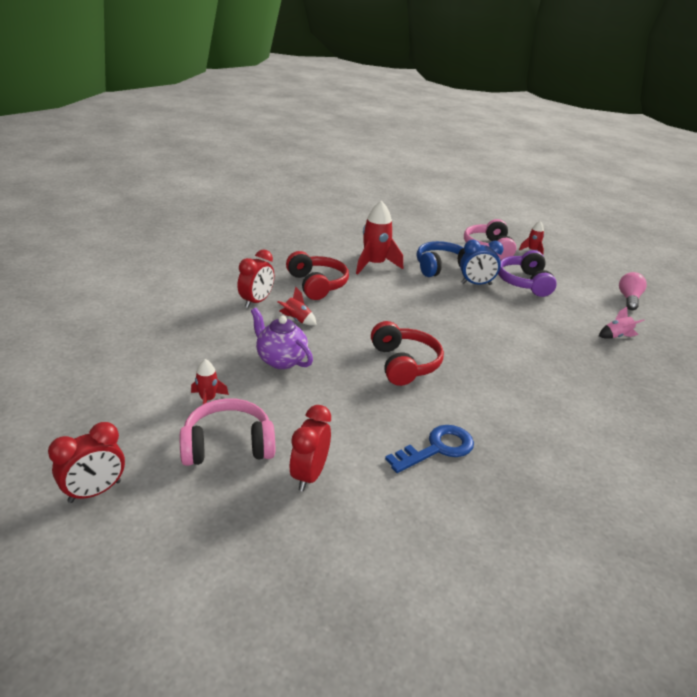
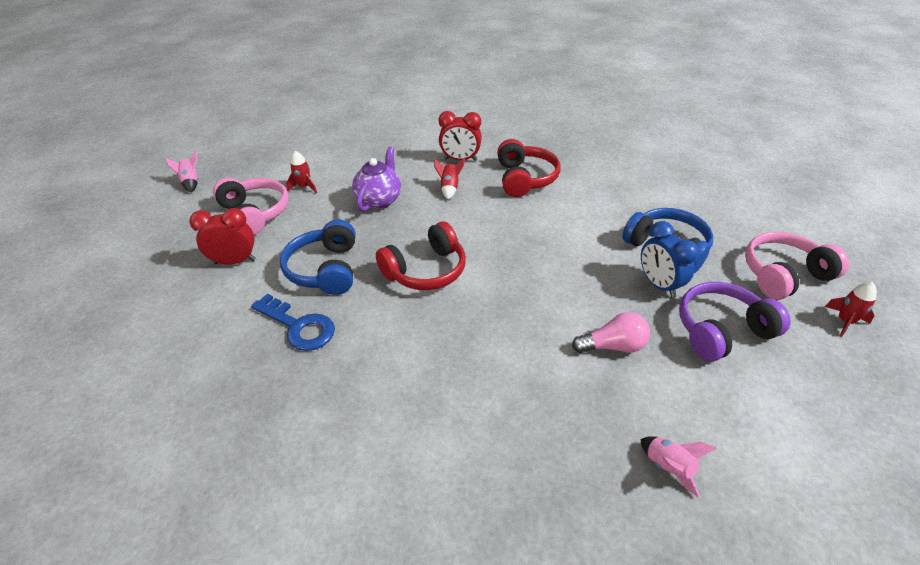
camera: 70 degrees right, 10 degrees up
red clock [48,422,125,503] -> pink rocket [165,150,198,193]
red headphones [286,251,349,300] -> red headphones turned 45 degrees counterclockwise [497,139,561,197]
red rocket [356,201,403,274] -> none
pink light bulb [619,272,647,310] -> pink light bulb moved to [572,312,650,353]
none -> blue headphones [280,220,356,295]

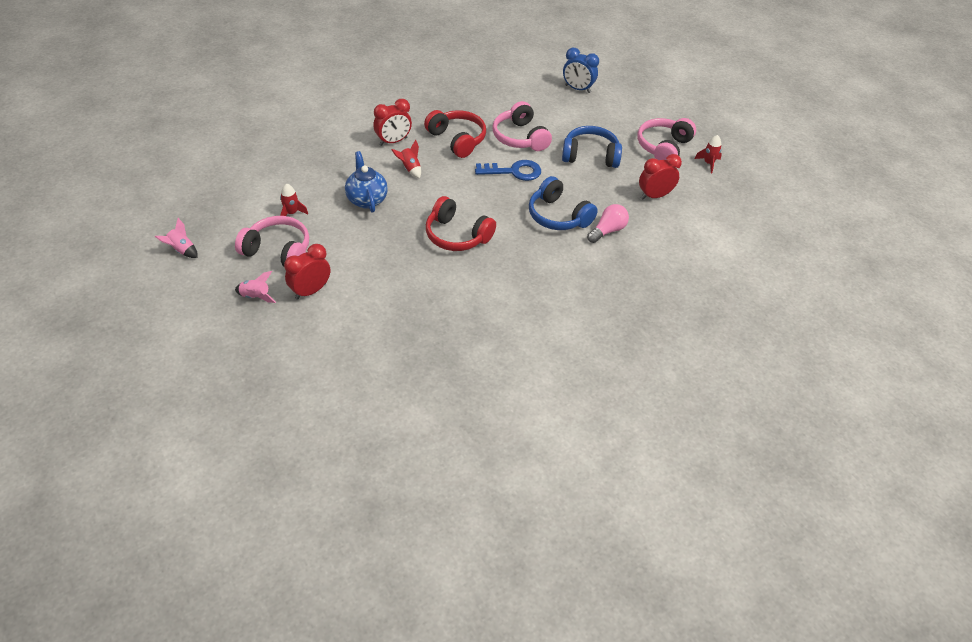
camera: 40 degrees left, 5 degrees up
blue key [251,294,335,351] -> blue key moved to [475,160,541,181]
blue headphones [280,220,356,295] -> blue headphones moved to [529,176,598,230]
purple teapot [352,147,401,212] -> blue teapot [345,151,388,213]
red headphones [376,221,466,290] -> red headphones turned 105 degrees clockwise [426,196,496,251]
pink rocket [640,436,717,498] -> pink rocket moved to [235,271,276,303]
blue clock [641,221,699,298] -> blue clock moved to [563,48,599,93]
purple headphones [679,282,791,362] -> red clock [639,154,682,199]
none -> pink headphones [493,101,552,151]

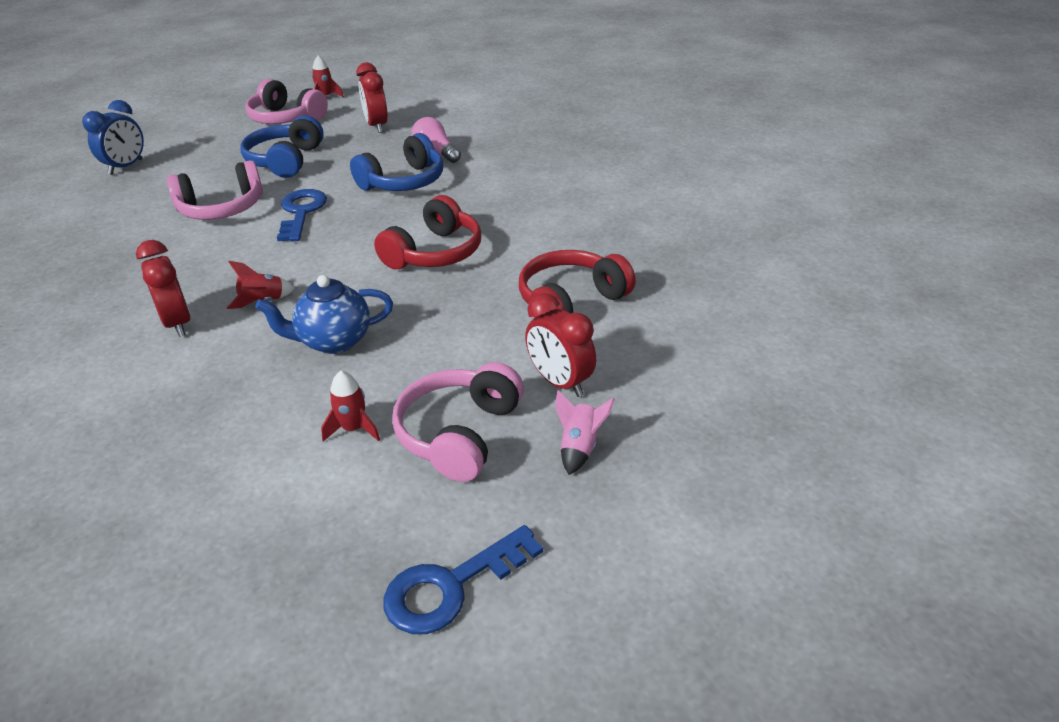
camera: 85 degrees left, 10 degrees down
pink rocket [155,218,198,258] -> blue key [383,525,543,634]
red headphones [424,110,486,158] -> red headphones moved to [519,250,636,318]

